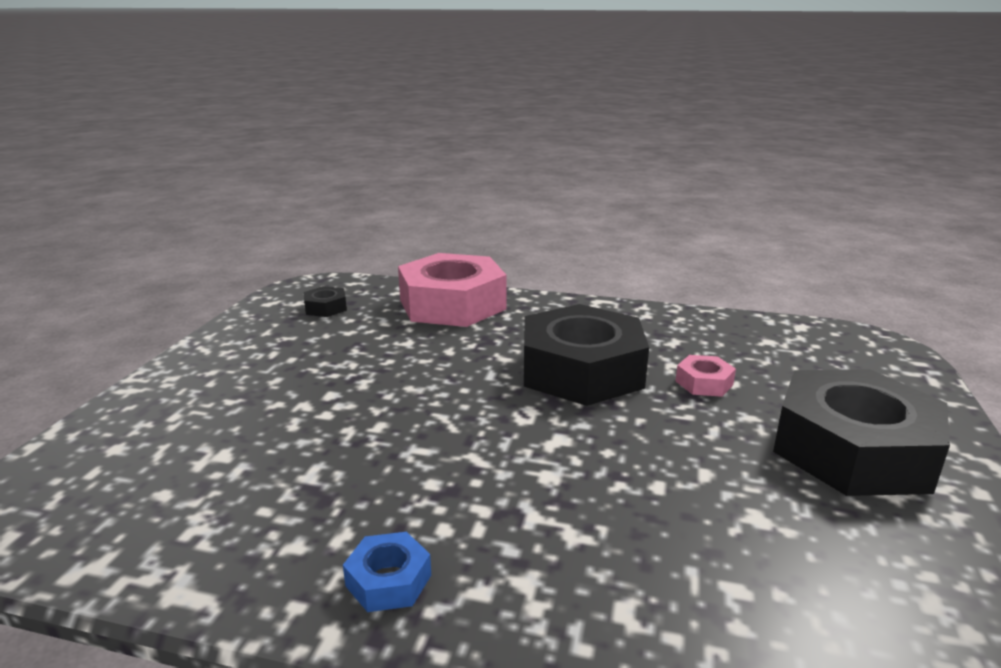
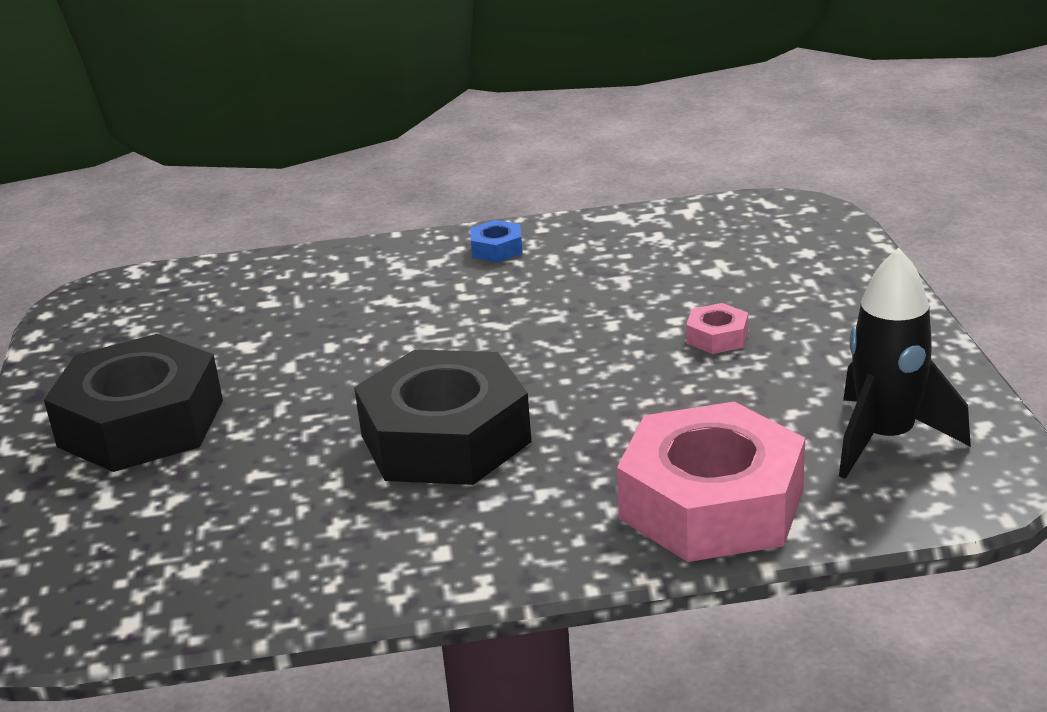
camera: 160 degrees right, 5 degrees up
black nut [304,286,347,317] -> black rocket [839,248,971,479]
pink nut [676,355,736,397] -> pink nut moved to [686,303,748,354]

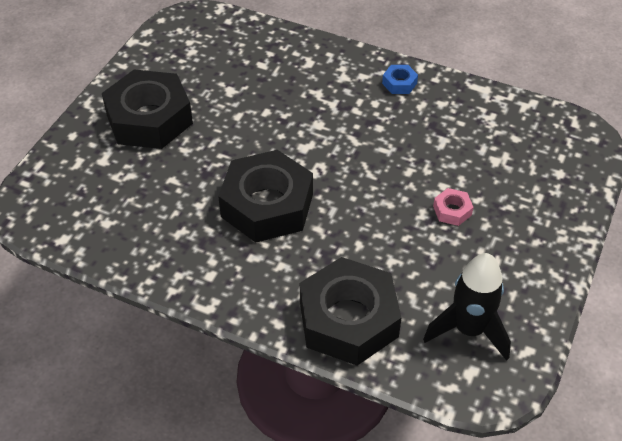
camera: 30 degrees right, 20 degrees up
pink nut [617,402,805,562] -> black nut [300,257,402,366]

